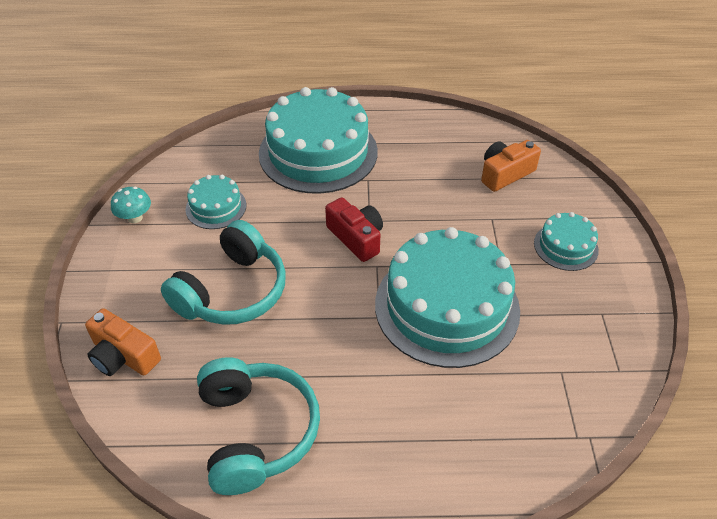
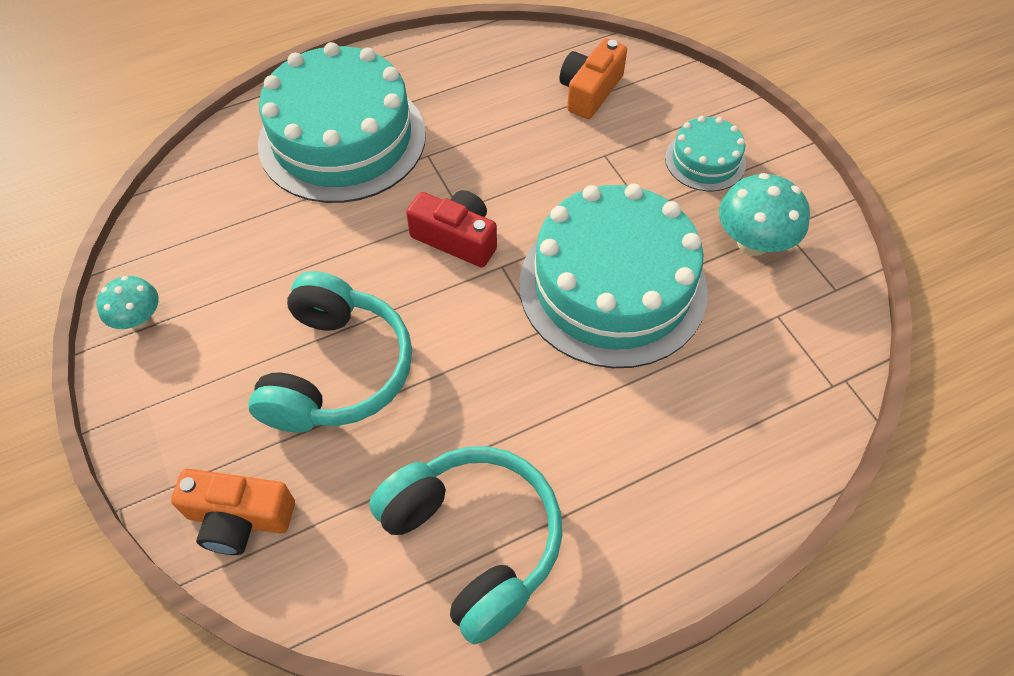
camera: 25 degrees left, 10 degrees up
turquoise cake [185,175,246,229] -> none
none -> turquoise mushroom [719,173,810,256]

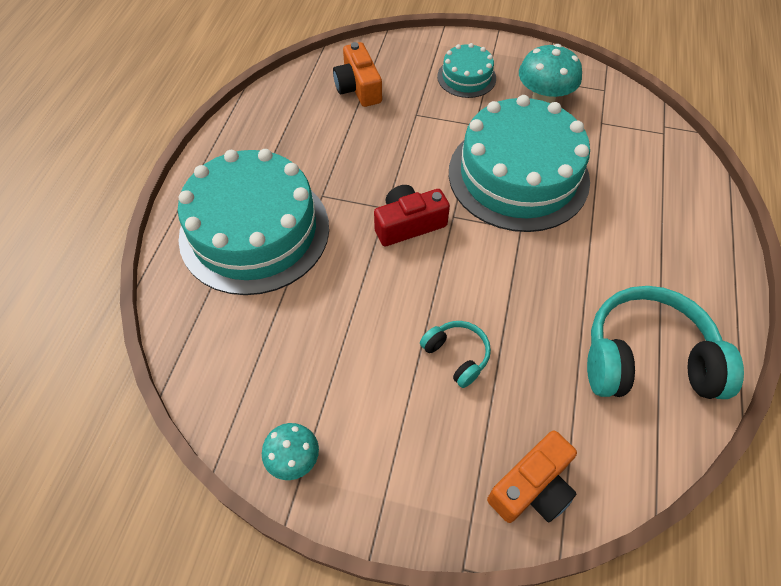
camera: 50 degrees left, 0 degrees up
turquoise headphones [248,271,412,433] -> turquoise headphones [420,321,491,388], size x0.49

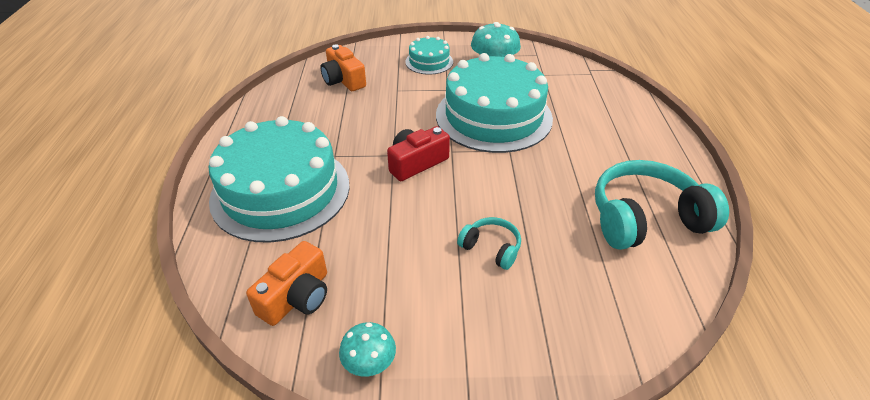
camera: 15 degrees left, 15 degrees down
orange camera [487,431,577,523] -> orange camera moved to [246,241,327,326]

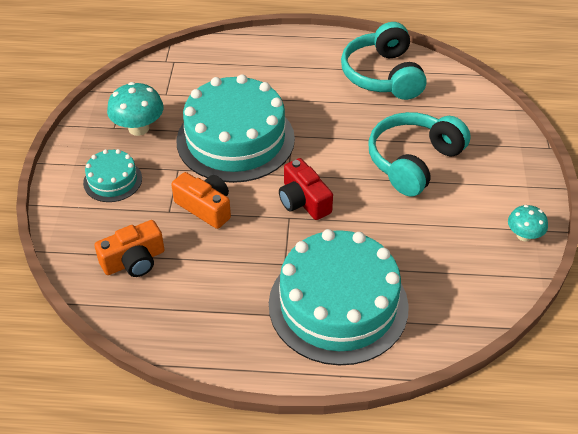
camera: 85 degrees left, 5 degrees up
orange camera [246,241,327,326] -> orange camera moved to [171,172,231,229]
turquoise headphones [457,217,521,270] -> turquoise headphones [368,112,471,197], size x2.04

